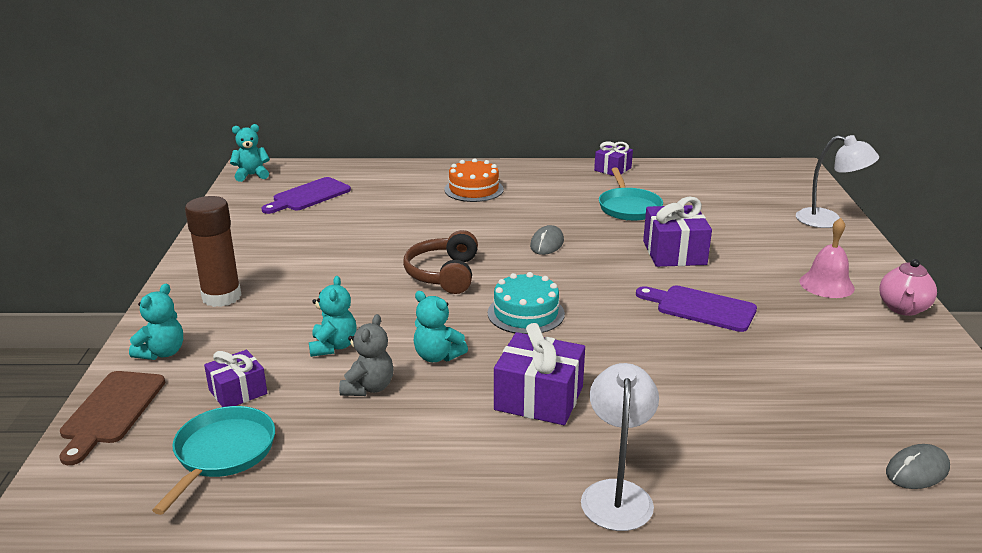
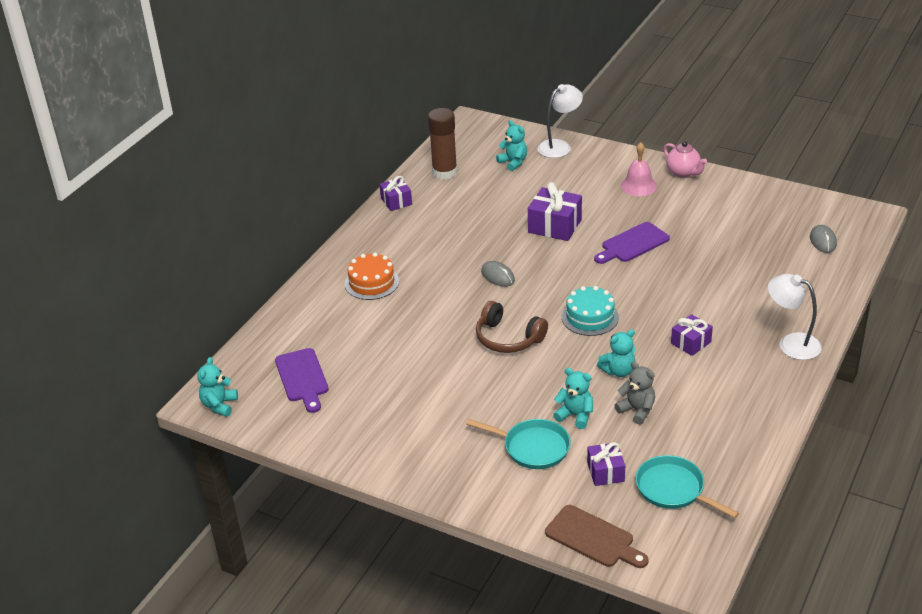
camera: 60 degrees left, 10 degrees up
turquoise teddy bear [129,284,183,360] -> turquoise teddy bear moved to [496,120,527,171]
brown glue stick [185,196,241,307] -> brown glue stick moved to [428,108,457,179]
purple gift [494,323,585,425] -> purple gift [671,314,713,356], size x0.62
turquoise pan [599,168,663,221] -> turquoise pan moved to [466,419,571,469]

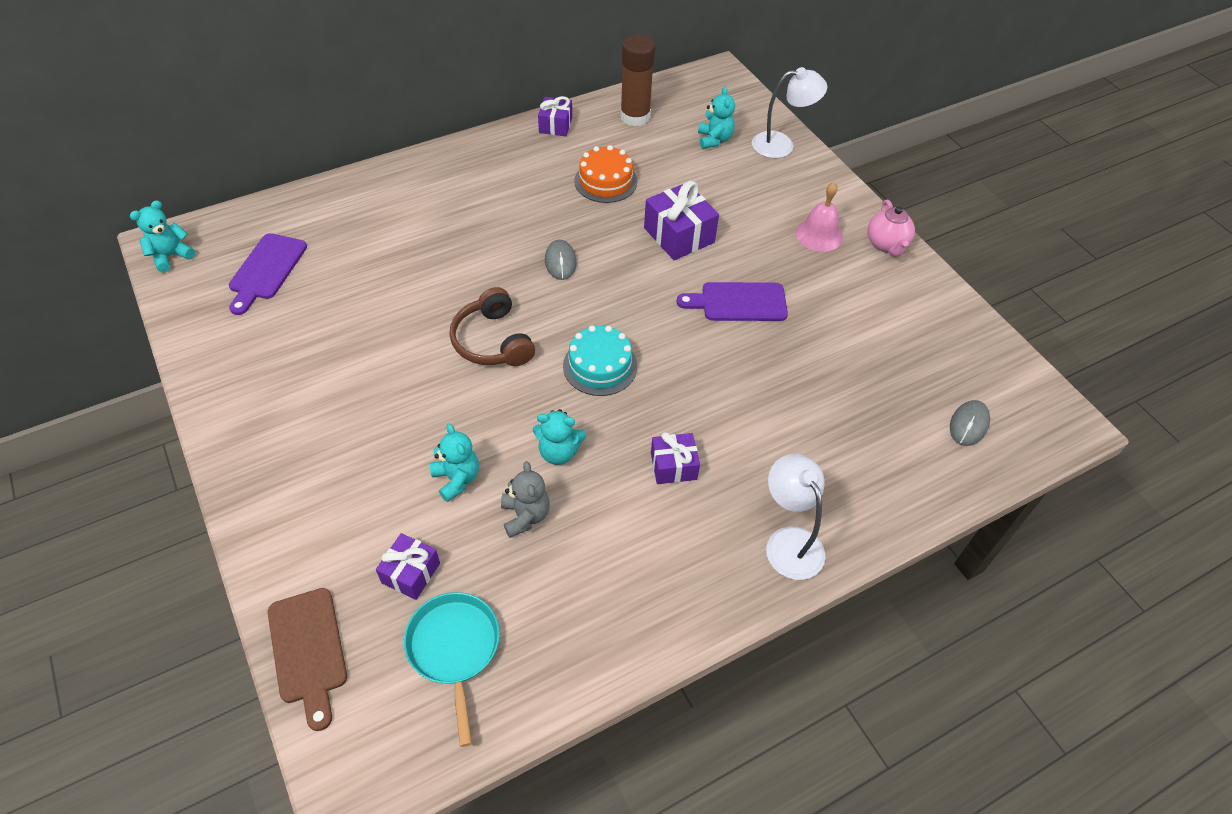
camera: 30 degrees right, 15 degrees up
orange cake [345,253,399,300] -> orange cake moved to [574,145,637,203]
turquoise pan [466,419,571,469] -> none

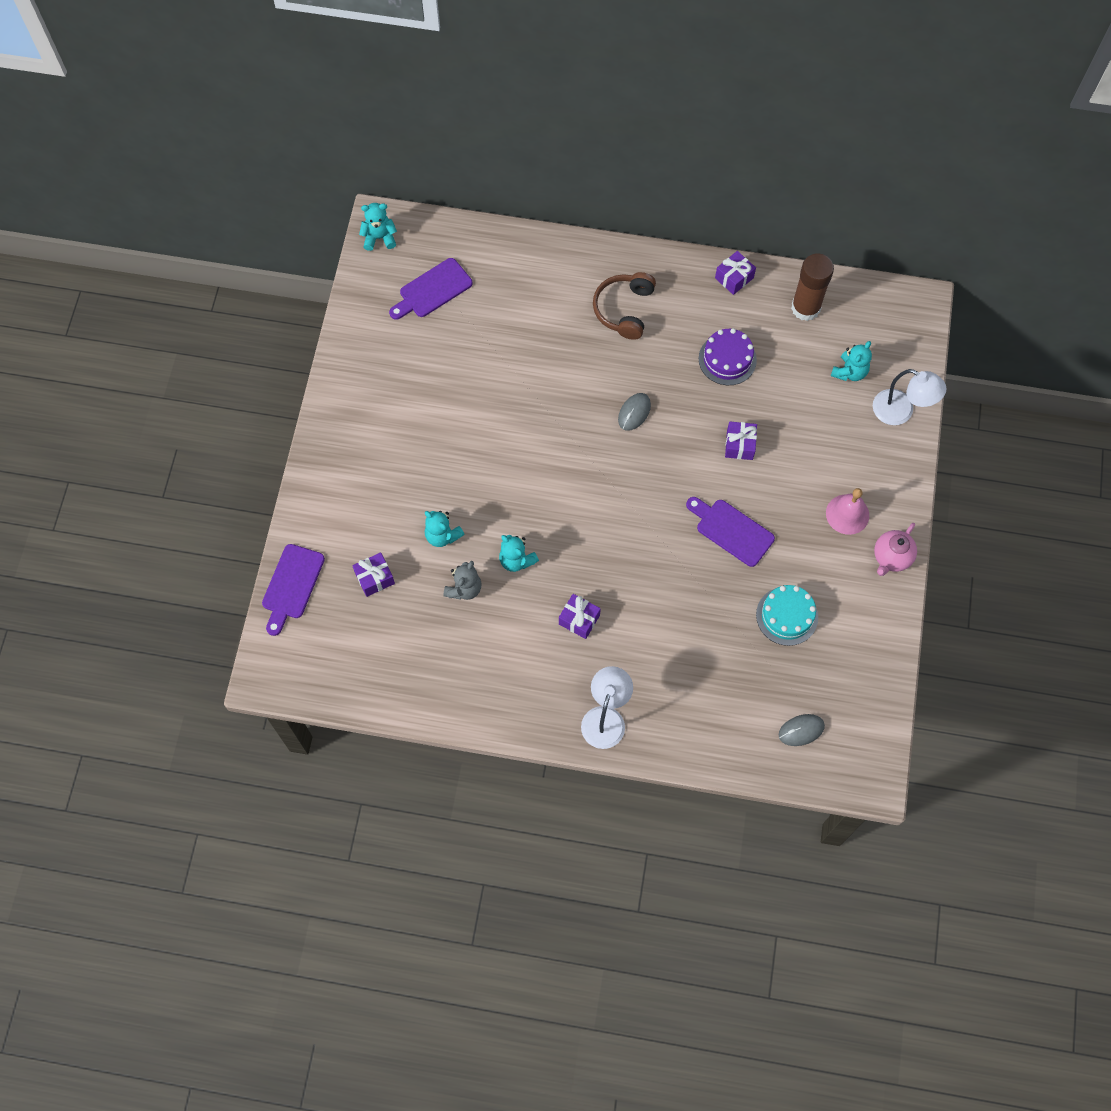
camera: 40 degrees right, 15 degrees up
brown cutting board [268,588,347,731] -> purple cutting board [262,544,325,636]
turquoise pan [404,592,500,747] -> none
turquoise teddy bear [430,423,479,502] -> turquoise teddy bear turned 120 degrees clockwise [425,511,465,547]
brown headphones [449,287,535,366] -> brown headphones moved to [593,272,656,340]
turquoise cake [563,326,637,396] -> turquoise cake moved to [756,585,818,646]
orange cake [574,145,637,203] -> purple cake [699,328,757,385]
purple gift [644,181,719,260] -> purple gift [725,422,757,460], size x0.62

